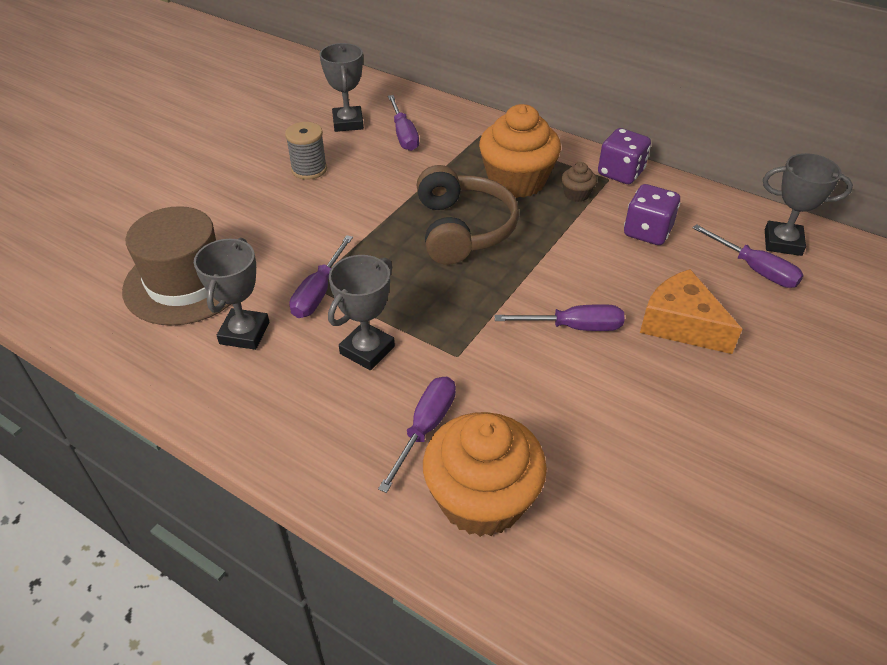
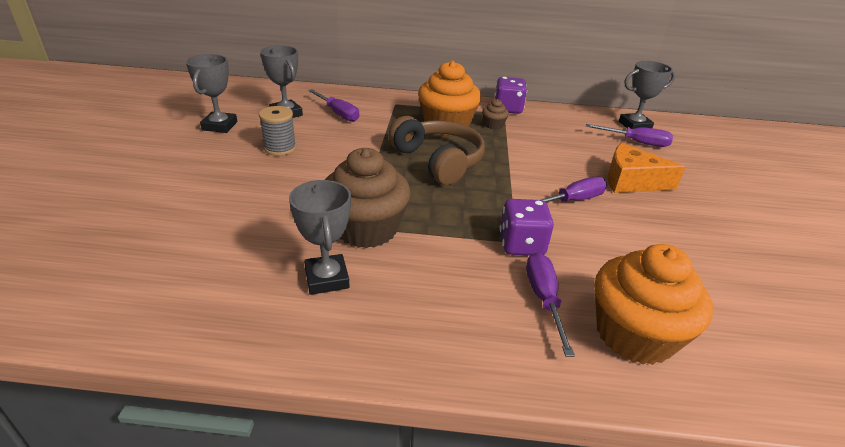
camera: 30 degrees left, 10 degrees down
brown hat [122,206,231,326] -> none
purple screwdriver [290,235,353,318] -> brown cupcake [325,148,411,248]
grey trophy [328,255,395,370] -> grey trophy moved to [186,54,237,133]
purple dice [624,184,680,245] -> purple dice moved to [499,199,554,255]

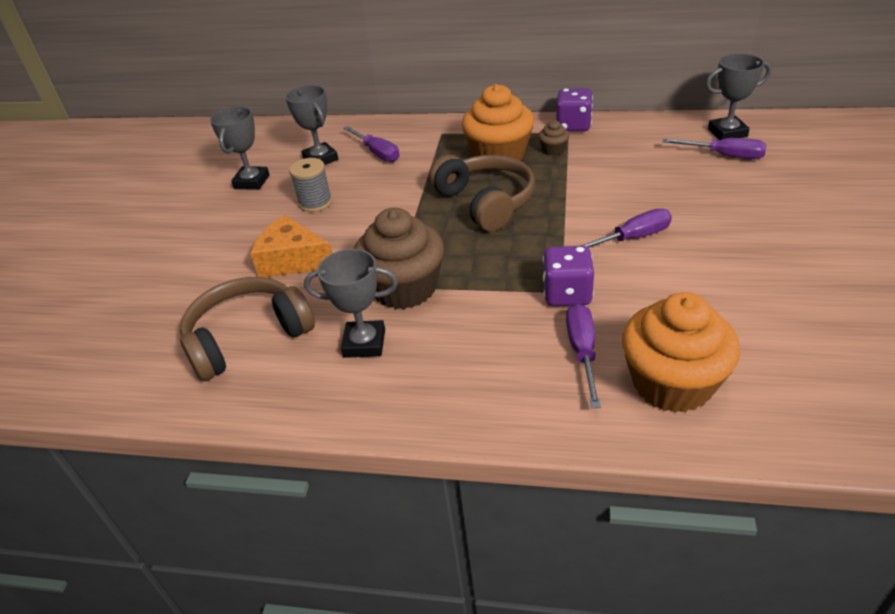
camera: 10 degrees right, 5 degrees up
grey trophy [289,180,351,295] -> grey trophy turned 75 degrees counterclockwise [304,249,398,358]
orange cheese [608,143,685,193] -> orange cheese moved to [250,215,332,277]
none -> brown headphones [180,277,315,381]

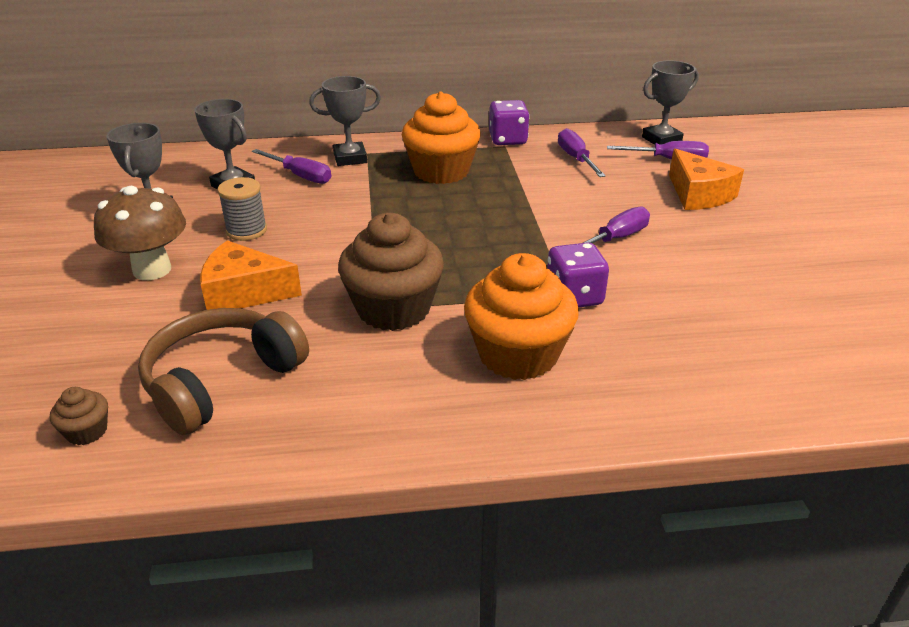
camera: 20 degrees left, 5 degrees down
grey trophy [304,249,398,358] -> grey trophy moved to [309,76,381,166]
brown headphones [429,155,535,231] -> none
brown cupcake [538,120,569,156] -> brown cupcake moved to [50,387,108,445]
purple screwdriver [566,303,601,408] -> purple screwdriver moved to [558,128,606,177]
orange cupcake [622,292,740,413] -> orange cupcake moved to [464,253,579,380]
none -> brown mushroom [94,186,186,280]
none -> orange cheese [669,149,744,210]

